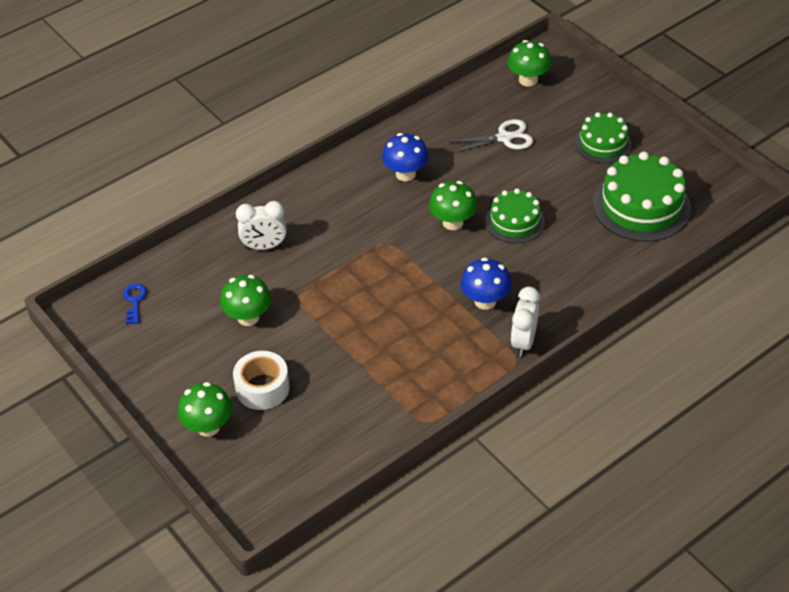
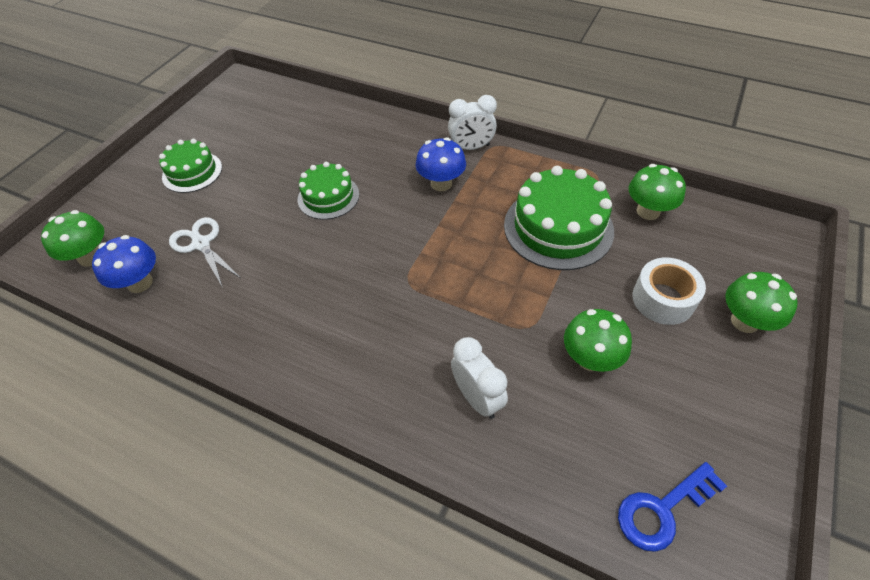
camera: 115 degrees left, 5 degrees up
blue key [123,283,147,324] -> blue key [618,462,727,552], size x1.52
blue mushroom [382,133,429,181] -> blue mushroom moved to [92,235,156,293]
green mushroom [429,181,477,230] -> green mushroom moved to [629,164,686,220]
green cake [593,151,691,242] -> green cake moved to [504,166,614,270]

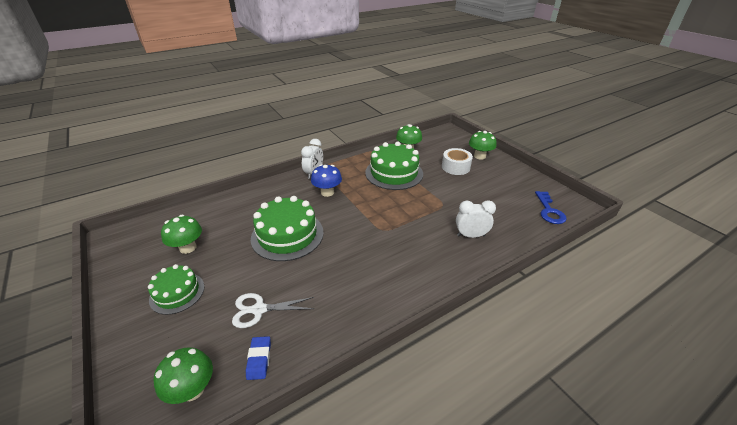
camera: 60 degrees left, 15 degrees down
blue mushroom [92,235,156,293] -> blue eraser [246,336,271,380]
green cake [298,162,359,220] -> green cake [251,196,324,261], size x1.65
green mushroom [564,309,632,372] -> green mushroom moved to [161,215,202,254]

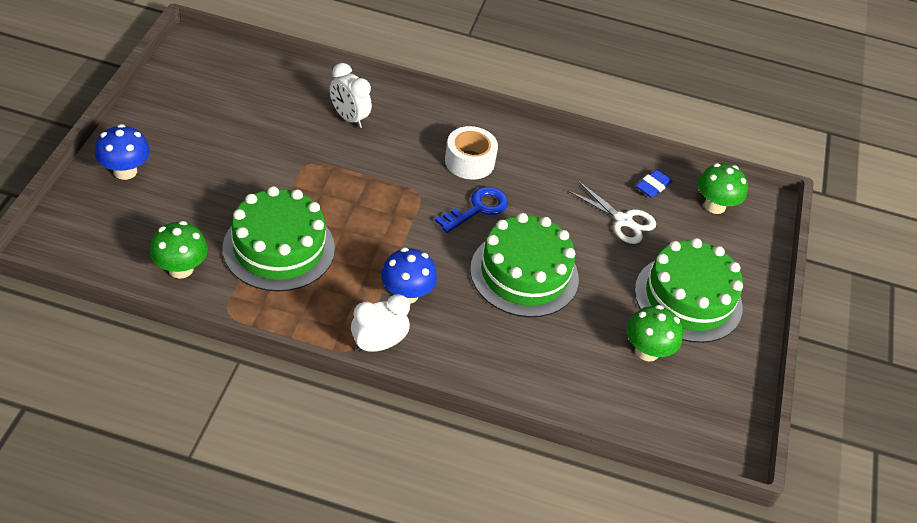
camera: 140 degrees left, 10 degrees up
green cake [148,264,205,315] -> green cake [635,238,743,343], size x1.65
white tape [442,148,473,175] -> white tape moved to [445,126,498,180]
green mushroom [469,131,496,160] -> blue mushroom [95,124,150,180]
blue key [535,191,567,224] -> blue key moved to [435,187,508,233]

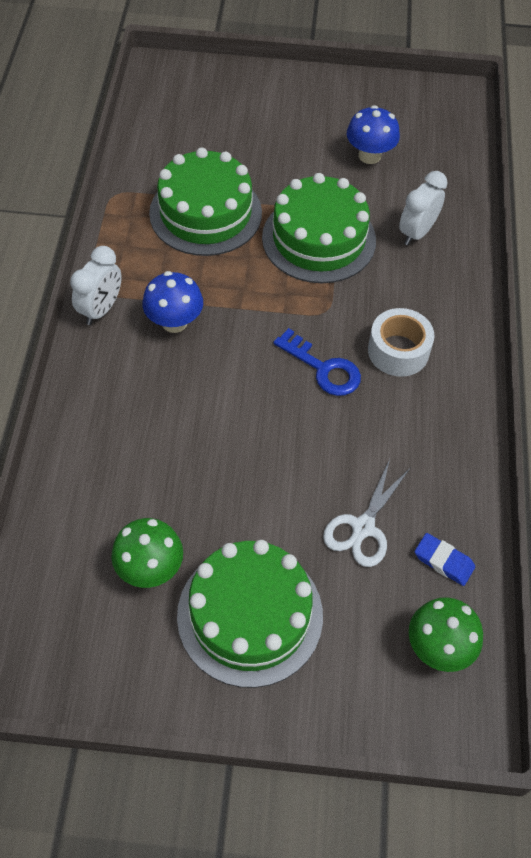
camera: 85 degrees right, 10 degrees up
blue mushroom [95,124,150,180] -> blue mushroom moved to [347,105,400,164]
green mushroom [150,221,208,279] -> none
white clock [351,294,410,352] -> white clock turned 60 degrees clockwise [70,246,122,325]
green cake [470,213,579,317] -> green cake moved to [262,173,376,283]

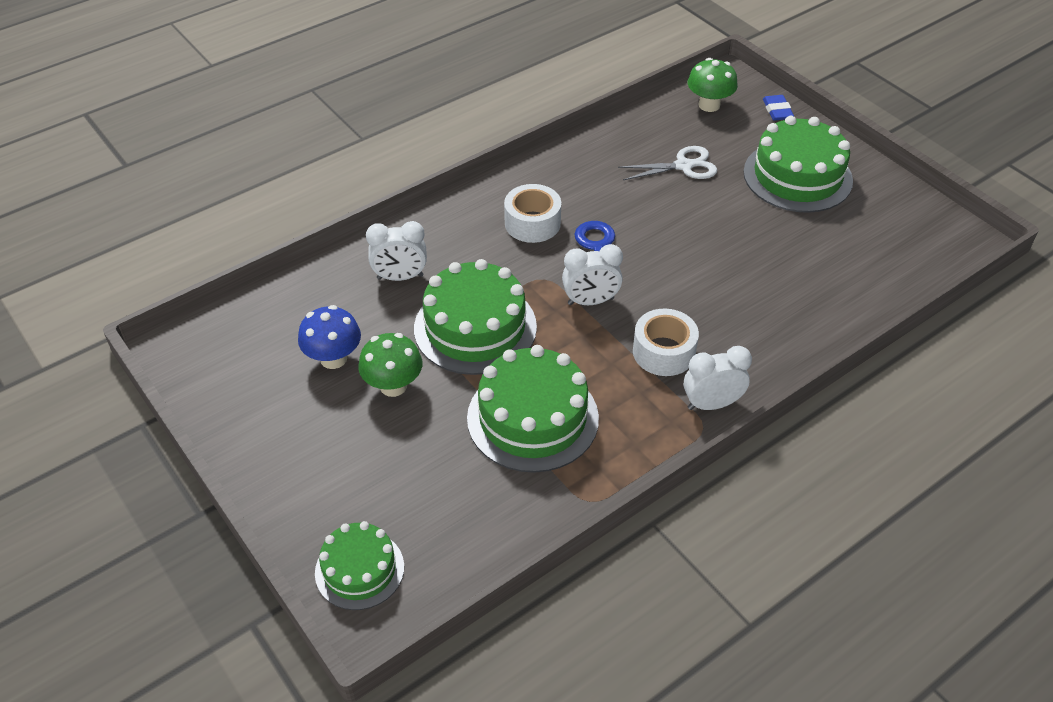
camera: 130 degrees left, 10 degrees down
green mushroom [111,518,183,588] -> green mushroom moved to [358,333,422,397]
blue mushroom [142,271,203,333] -> white tape [633,308,699,376]
blue eraser [415,533,475,586] -> blue eraser moved to [763,95,794,120]
none -> green cake [315,521,404,610]
none -> white clock [562,244,623,305]

